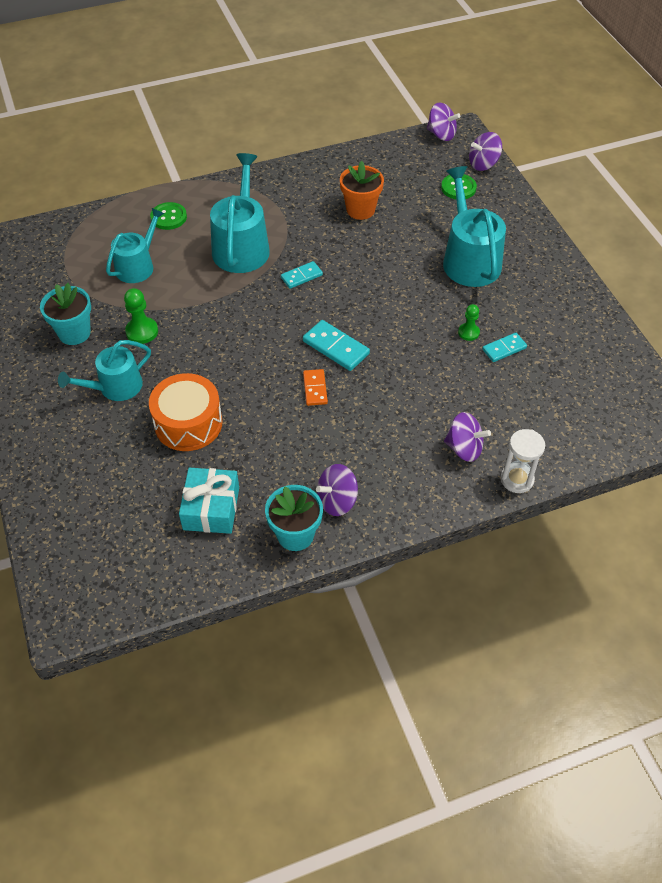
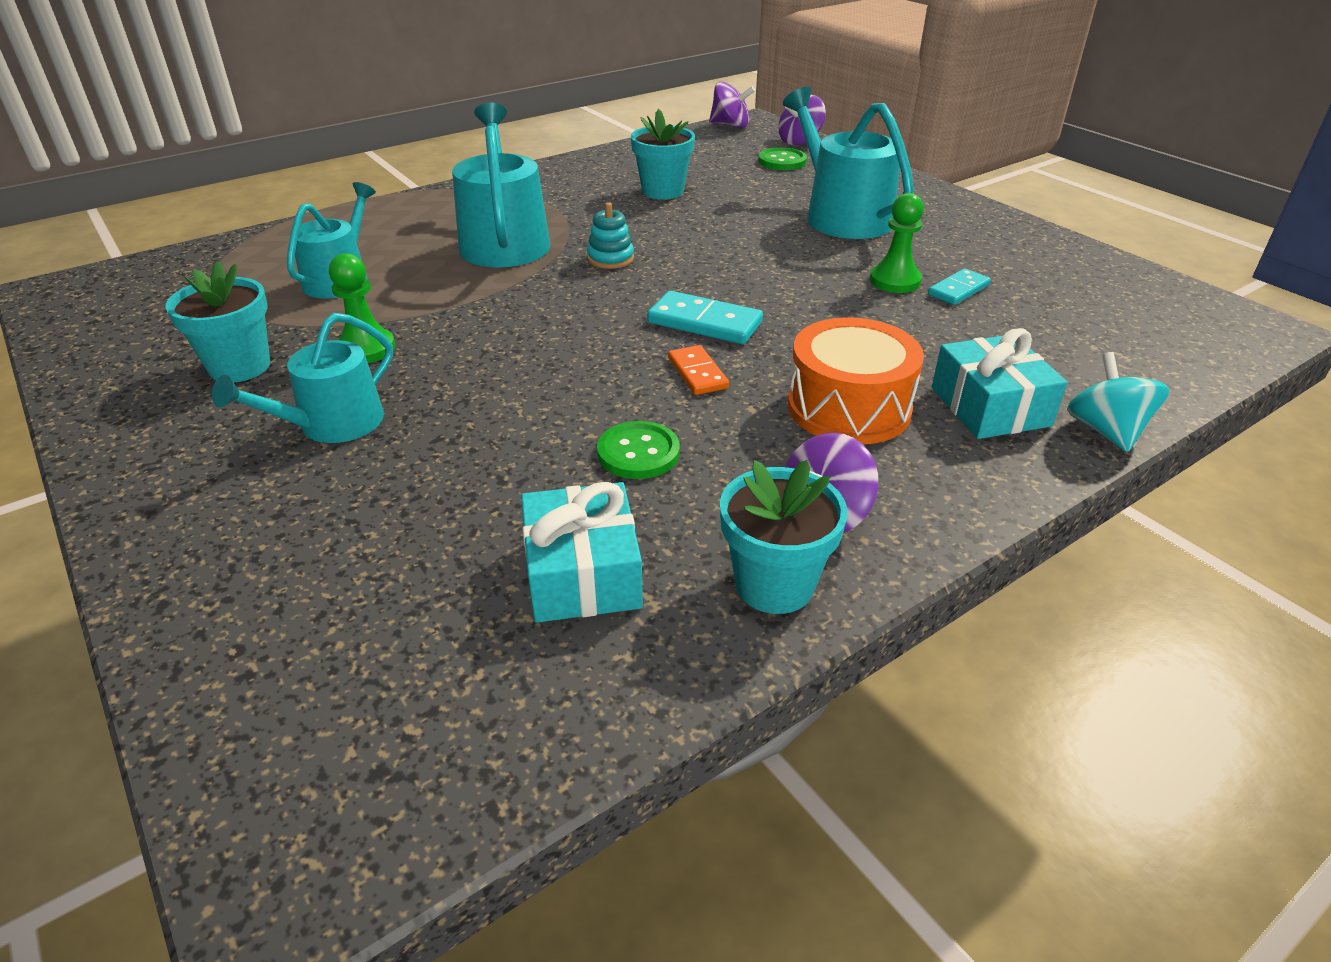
camera: 15 degrees left, 15 degrees down
orange drum [149,373,223,451] -> orange drum moved to [788,317,924,445]
green button [150,202,187,230] -> green button moved to [597,421,680,479]
turquoise domino [281,261,323,289] -> turquoise stacking toy [587,202,634,269]
orange flower pot [340,161,384,220] -> turquoise flower pot [631,109,695,200]
purple spinning top [444,412,491,462] -> turquoise gift [932,328,1068,439]
green pawn [458,304,480,341] -> green pawn [870,193,924,293], size x1.51
white hourglass [501,429,545,493] -> turquoise spinning top [1067,352,1170,452]

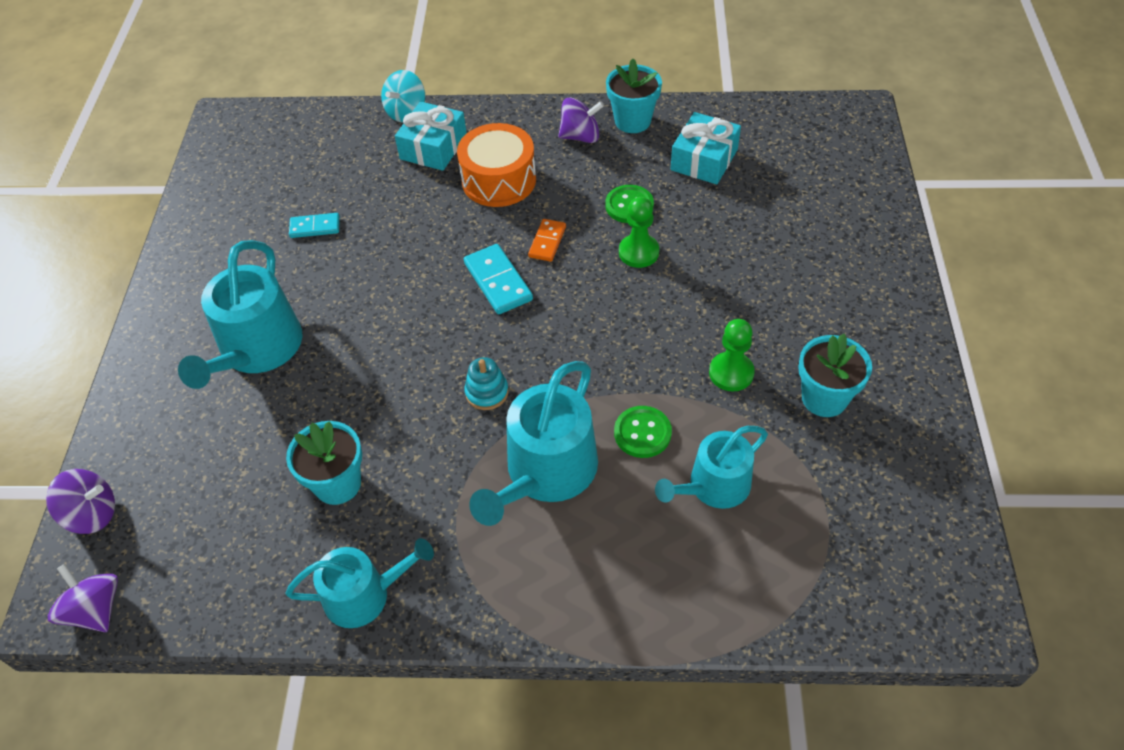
camera: 140 degrees left, 15 degrees up
turquoise watering can [212,313,393,443] -> turquoise watering can moved to [285,538,434,628]
green button [758,147,807,170] -> green button moved to [614,406,672,458]
green pawn [870,193,924,293] -> green pawn moved to [619,197,659,268]

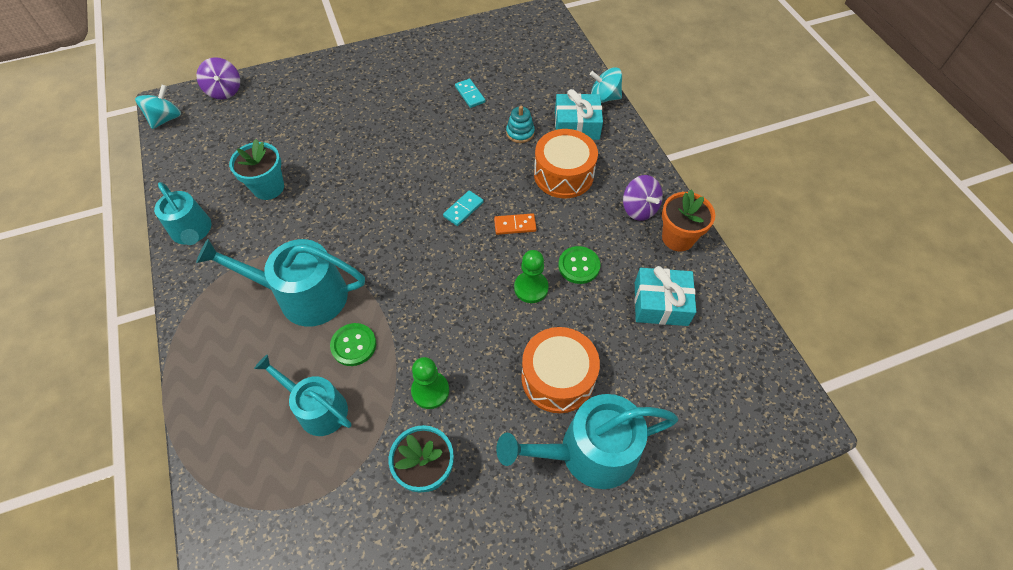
camera: 65 degrees right, 5 degrees up
purple spinning top [48,564,118,632] -> turquoise spinning top [135,85,181,129]
turquoise watering can [178,240,302,389] -> turquoise watering can moved to [496,394,678,489]
turquoise domino [464,244,533,315] -> turquoise domino [443,190,484,226], size x0.65
turquoise stacking toy [464,357,509,410] -> turquoise stacking toy moved to [506,106,535,143]
turquoise flower pot [606,59,662,133] -> orange flower pot [662,189,715,251]
none -> orange drum [521,327,600,413]

